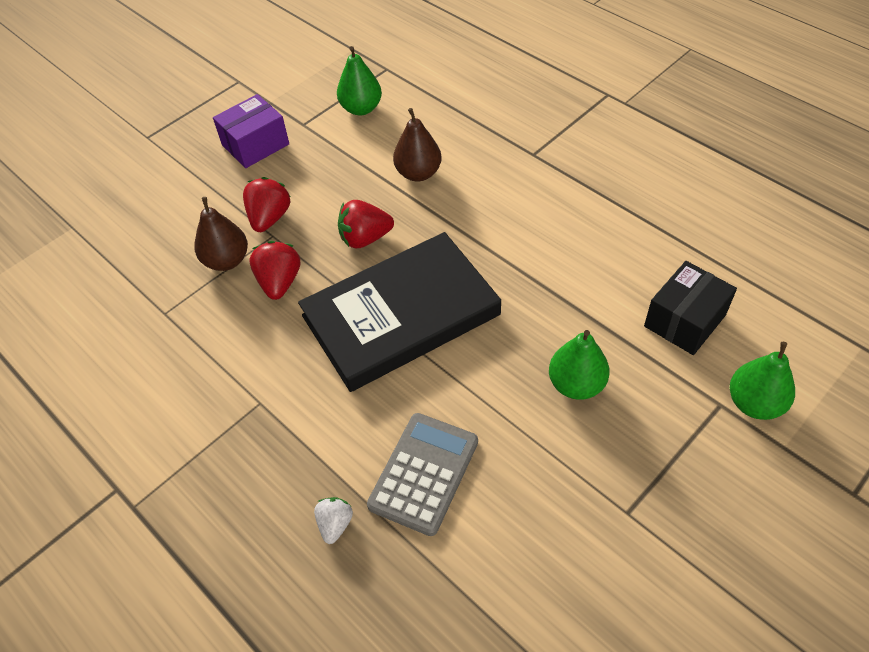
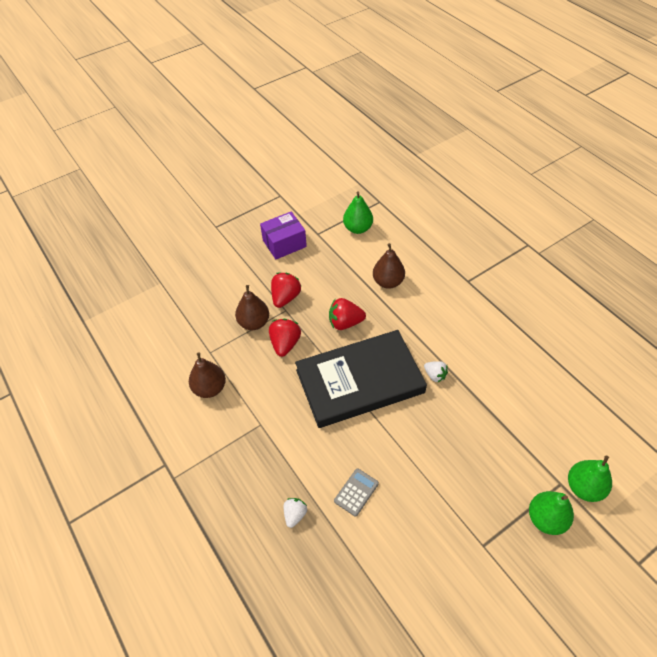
camera: 10 degrees right, 0 degrees up
grey calculator [367,413,478,536] -> grey calculator [334,468,379,517], size x0.57
green pear [549,330,610,400] -> green pear moved to [529,491,574,535]
black box [644,261,737,355] -> none
none -> brown pear [189,352,226,398]
none -> white strawberry [424,361,448,382]

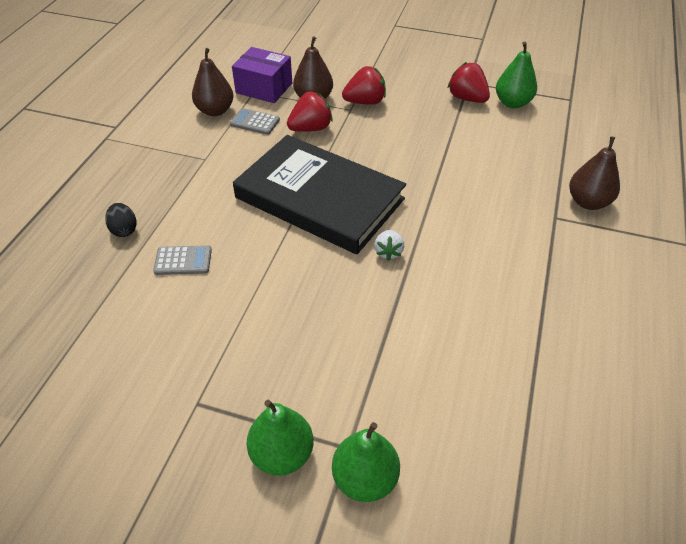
camera: 50 degrees right, 5 degrees down
purple box [260,211,307,259] -> purple box moved to [232,47,292,103]
white strawberry [283,498,307,528] -> black egg [105,203,137,237]
red strawberry [329,298,366,330] -> red strawberry moved to [448,62,490,103]
brown pear [373,243,405,289] -> brown pear moved to [569,136,620,210]
none -> grey calculator [230,108,280,135]

